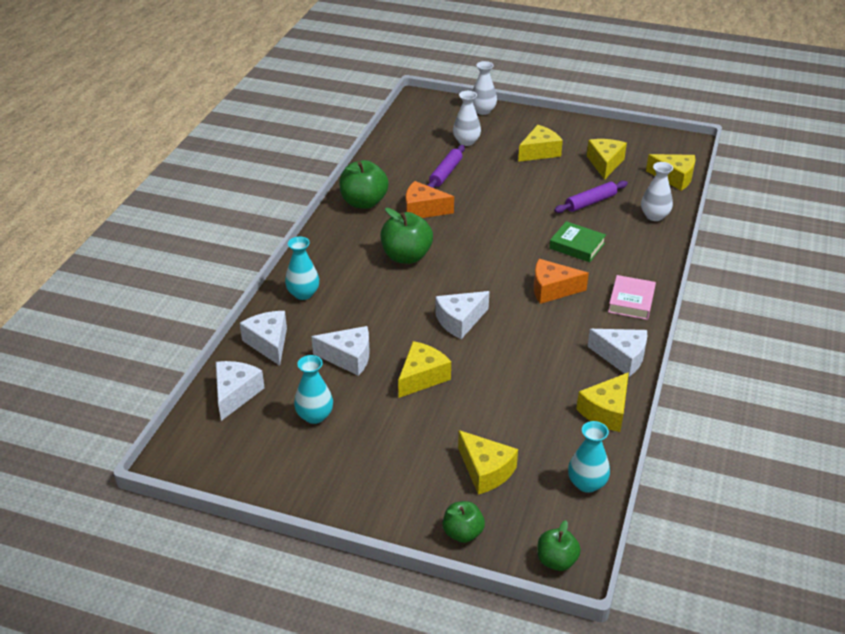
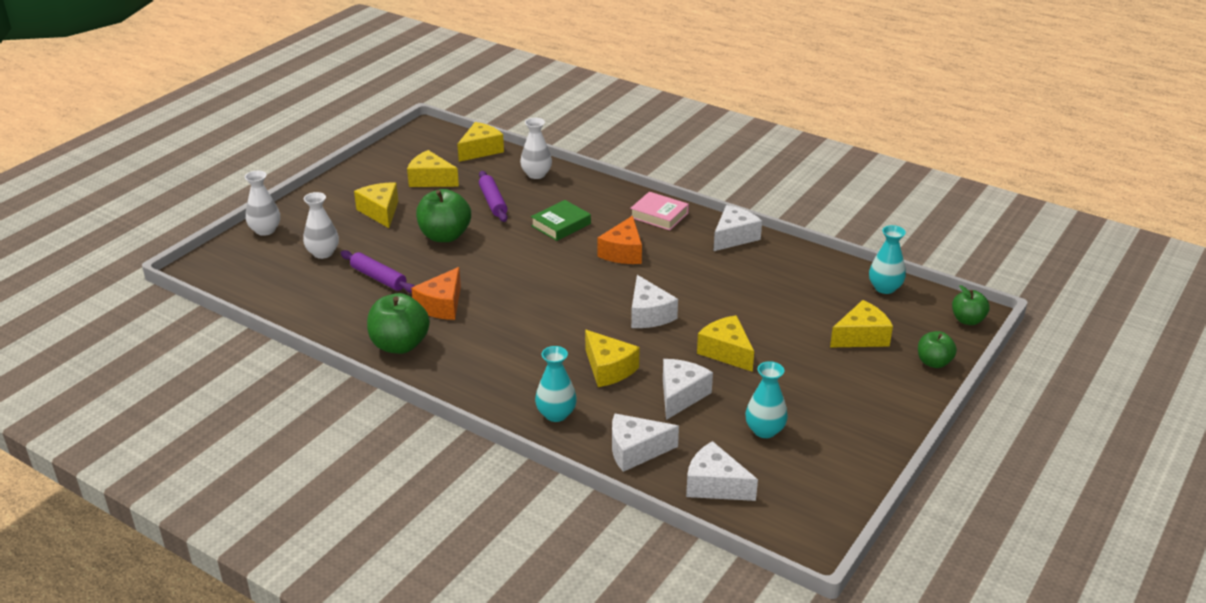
camera: 75 degrees left, 5 degrees down
green apple [380,208,433,264] -> green apple moved to [416,189,471,242]
yellow cheese [576,372,629,432] -> yellow cheese moved to [585,330,640,387]

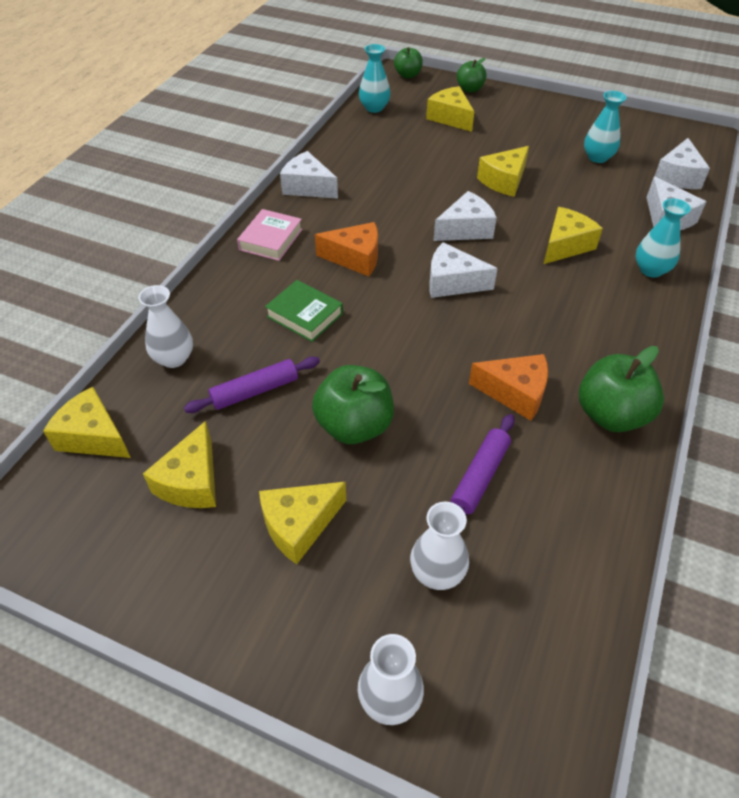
camera: 100 degrees left, 15 degrees up
white cheese [663,359,713,420] -> white cheese moved to [429,242,498,298]

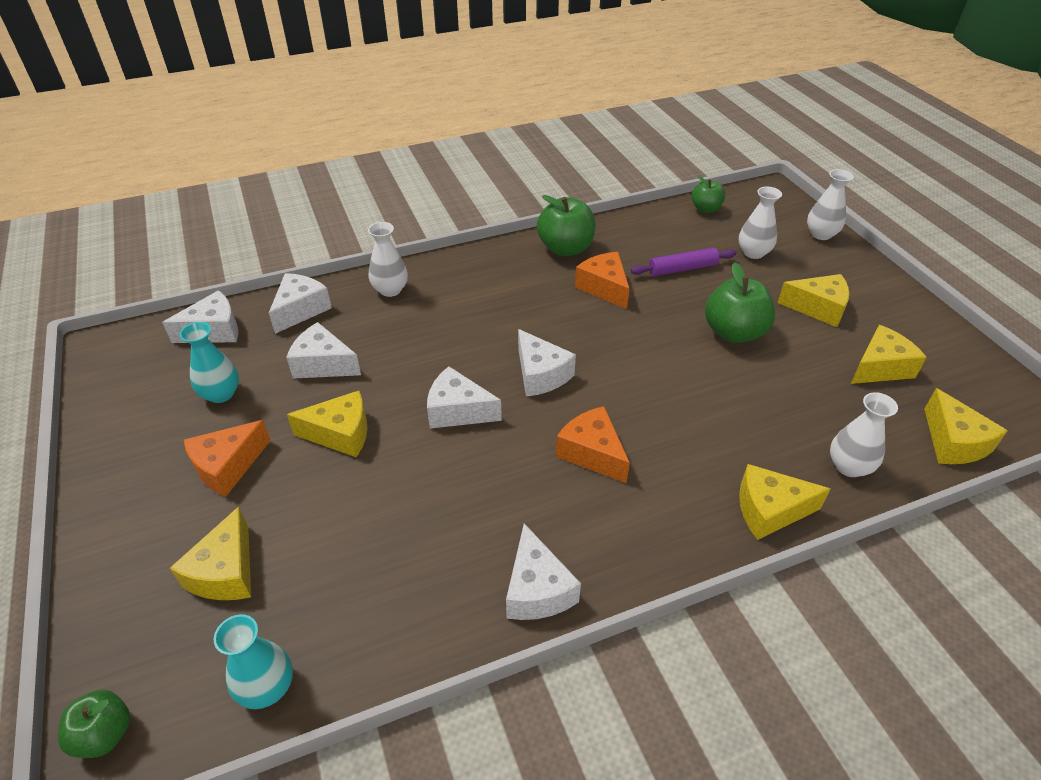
camera: 135 degrees left, 5 degrees down
purple rolling pin [184,356,320,413] -> none
pink book [237,209,303,261] -> none
green book [265,280,343,342] -> none
green apple [457,58,486,92] -> green apple moved to [692,176,726,213]
yellow cheese [544,207,603,264] -> yellow cheese moved to [739,464,830,540]
turquoise vase [636,199,691,277] -> white vase [368,222,408,297]
none -> orange cheese [184,420,270,497]
none -> white cheese [286,322,361,379]

